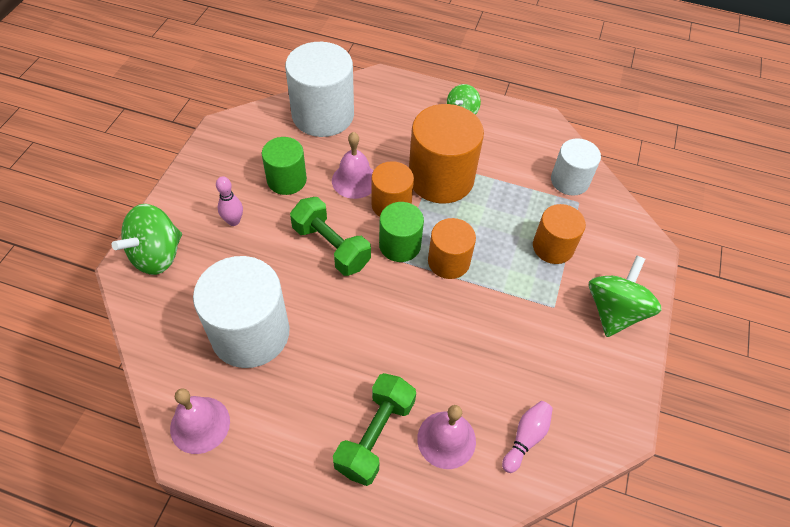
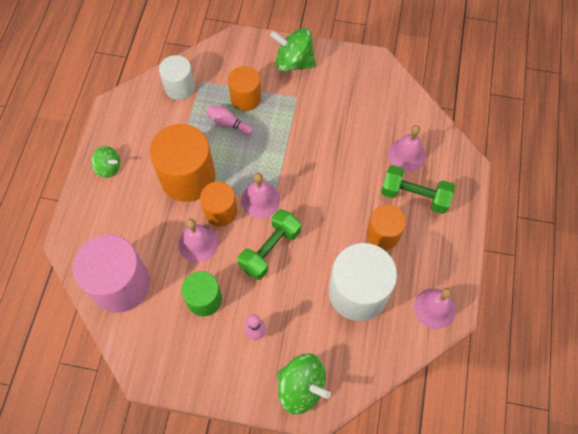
camera: 95 degrees left, 10 degrees up
white cylinder [285,42,354,137] -> pink cylinder [73,235,150,313]
green cylinder [379,202,424,262] -> pink bell [241,173,280,218]
orange cylinder [428,218,476,279] -> orange cylinder moved to [367,205,406,250]
pink bowling pin [502,401,553,473] -> pink bowling pin moved to [206,105,253,135]

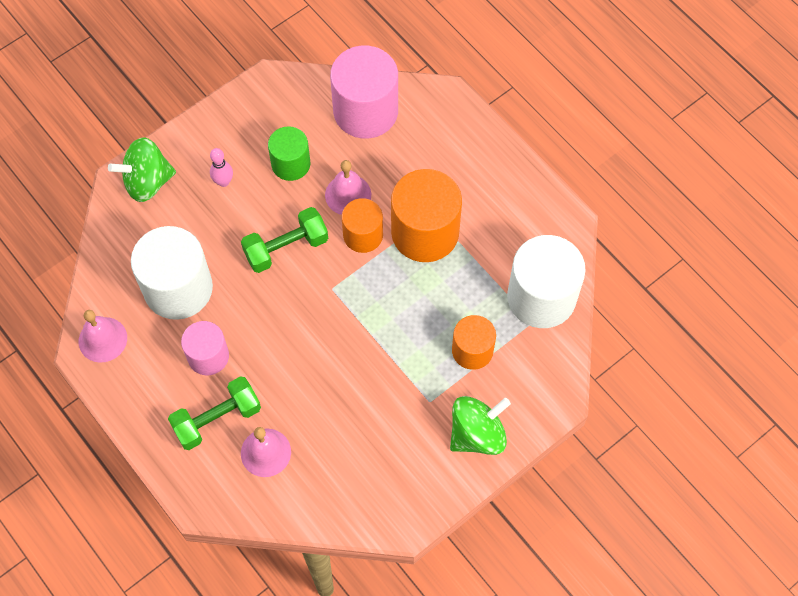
camera: 130 degrees right, 0 degrees up
green spinning top [91,146,120,178] -> none
white cylinder [159,55,195,100] -> white cylinder [507,235,586,328], size x1.69
pink bowling pin [206,105,253,135] -> none
green dumbbell [237,209,301,280] -> green dumbbell turned 75 degrees clockwise [241,207,328,273]
pink bell [241,173,280,218] -> none
orange cylinder [367,205,406,250] -> pink cylinder [181,321,229,375]

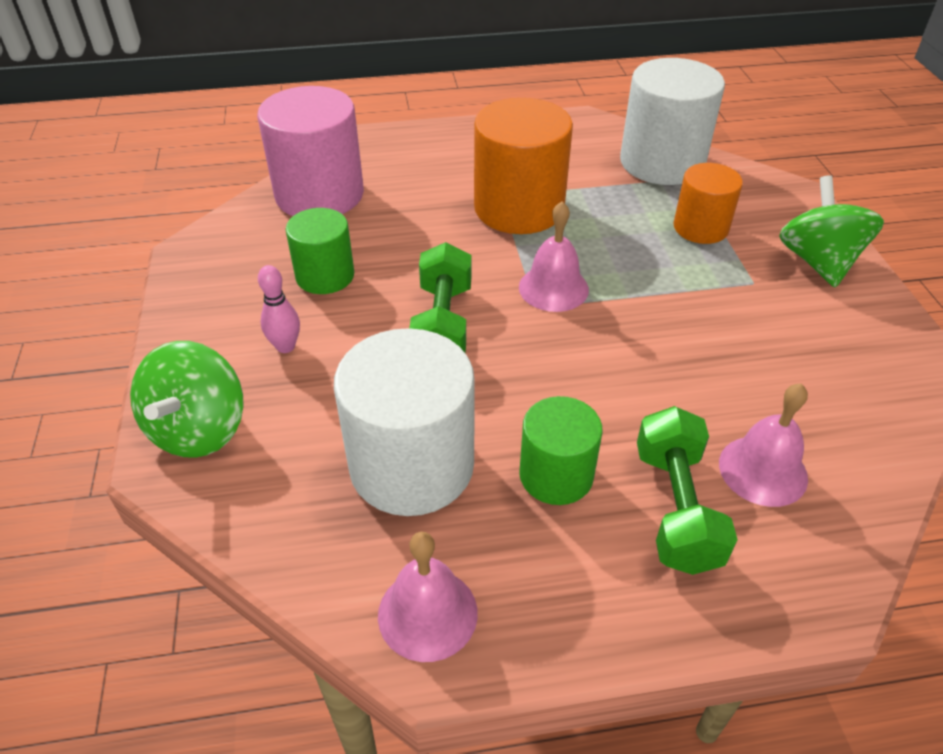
camera: 60 degrees left, 20 degrees down
pink cylinder [181,321,229,375] -> green cylinder [519,396,603,505]
pink bell [325,160,371,215] -> pink bell moved to [519,201,589,312]
orange cylinder [342,198,383,253] -> none

